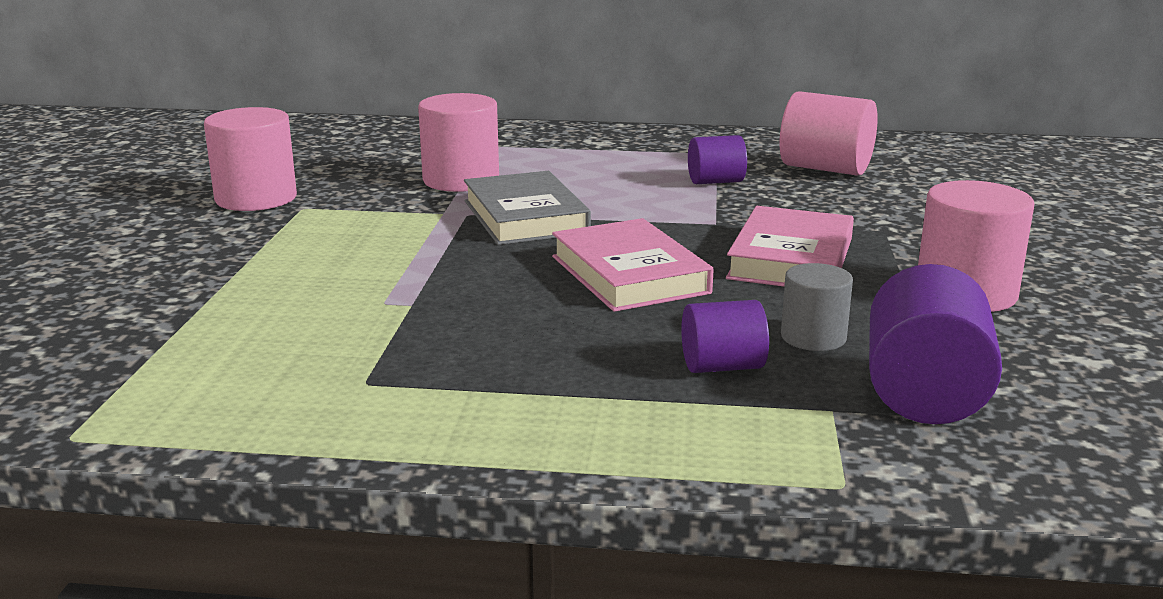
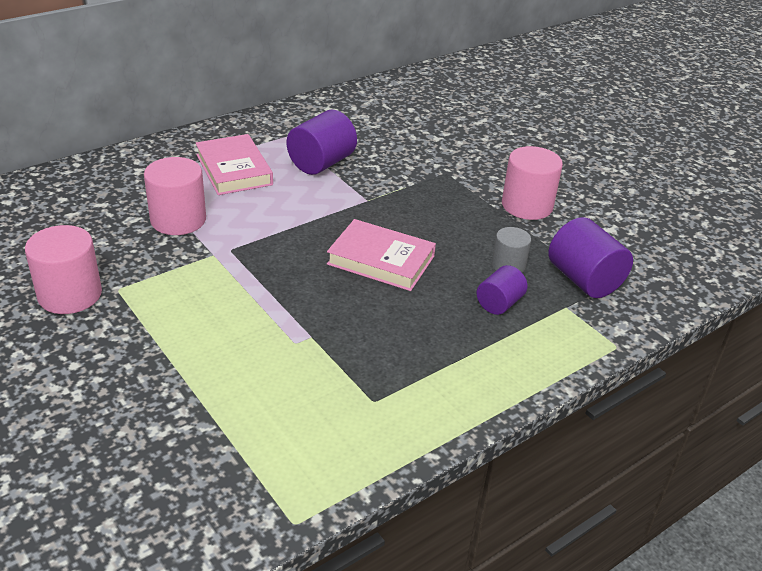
camera: 45 degrees left, 15 degrees up
grey book [464,171,591,245] -> none
purple cylinder [688,135,747,184] -> purple cylinder [287,110,357,175], size x1.65
pink book [726,206,854,287] -> pink book moved to [195,134,273,195]
pink cylinder [780,91,878,176] -> none

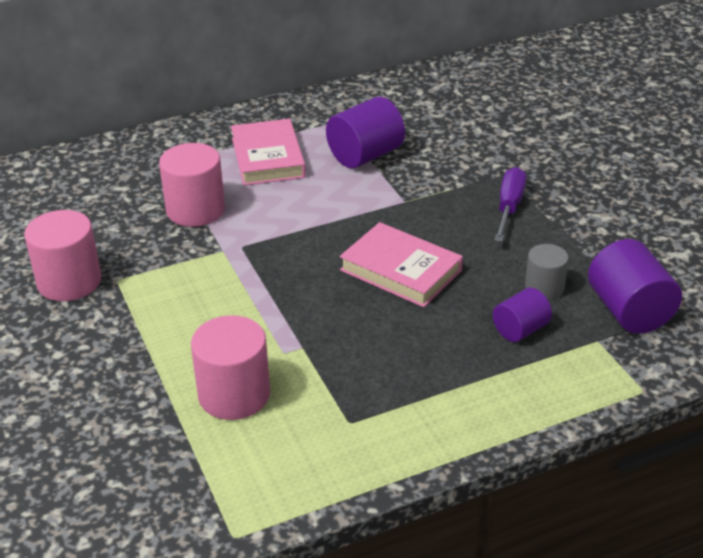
camera: 15 degrees right, 0 degrees up
pink cylinder [502,146,563,220] -> pink cylinder moved to [191,315,270,420]
none -> purple screwdriver [495,167,527,242]

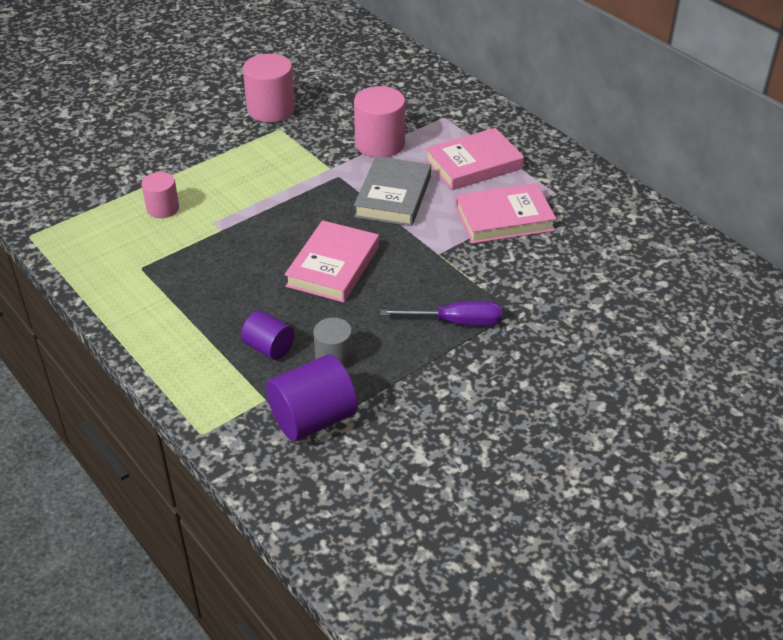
camera: 75 degrees right, 5 degrees up
pink cylinder [191,315,270,420] -> pink cylinder [142,172,179,218], size x0.61
purple cylinder [326,97,405,168] -> pink book [455,183,556,244]
none -> grey book [354,156,431,226]

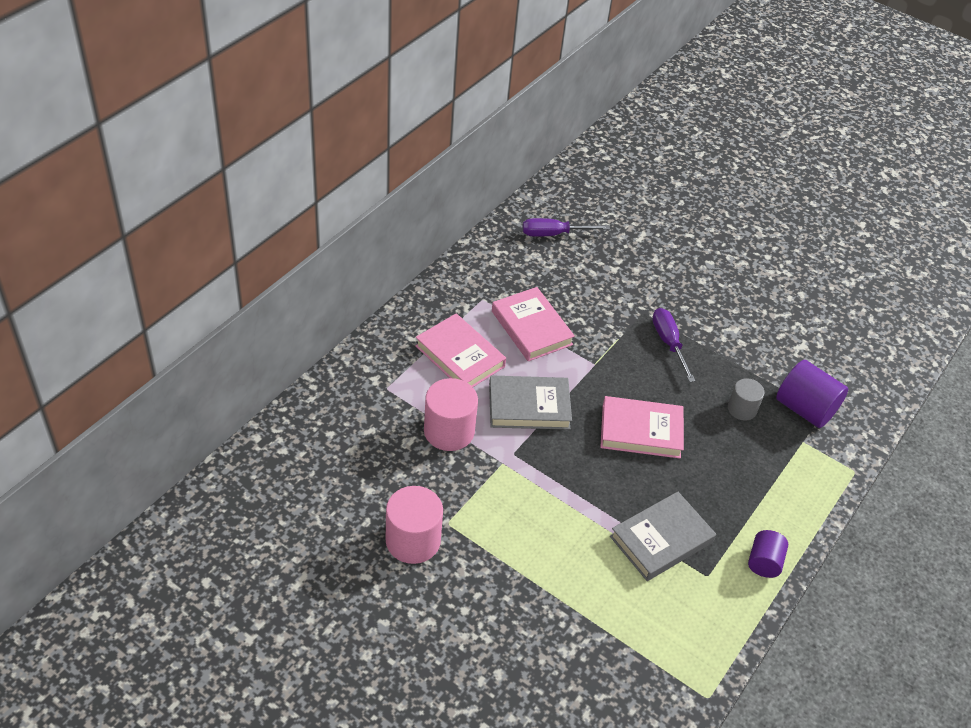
camera: 110 degrees left, 5 degrees up
pink cylinder [142,172,179,218] -> none
purple cylinder [241,311,294,360] -> purple cylinder moved to [748,530,788,578]
none -> purple screwdriver [523,218,610,237]
none -> grey book [610,492,716,581]

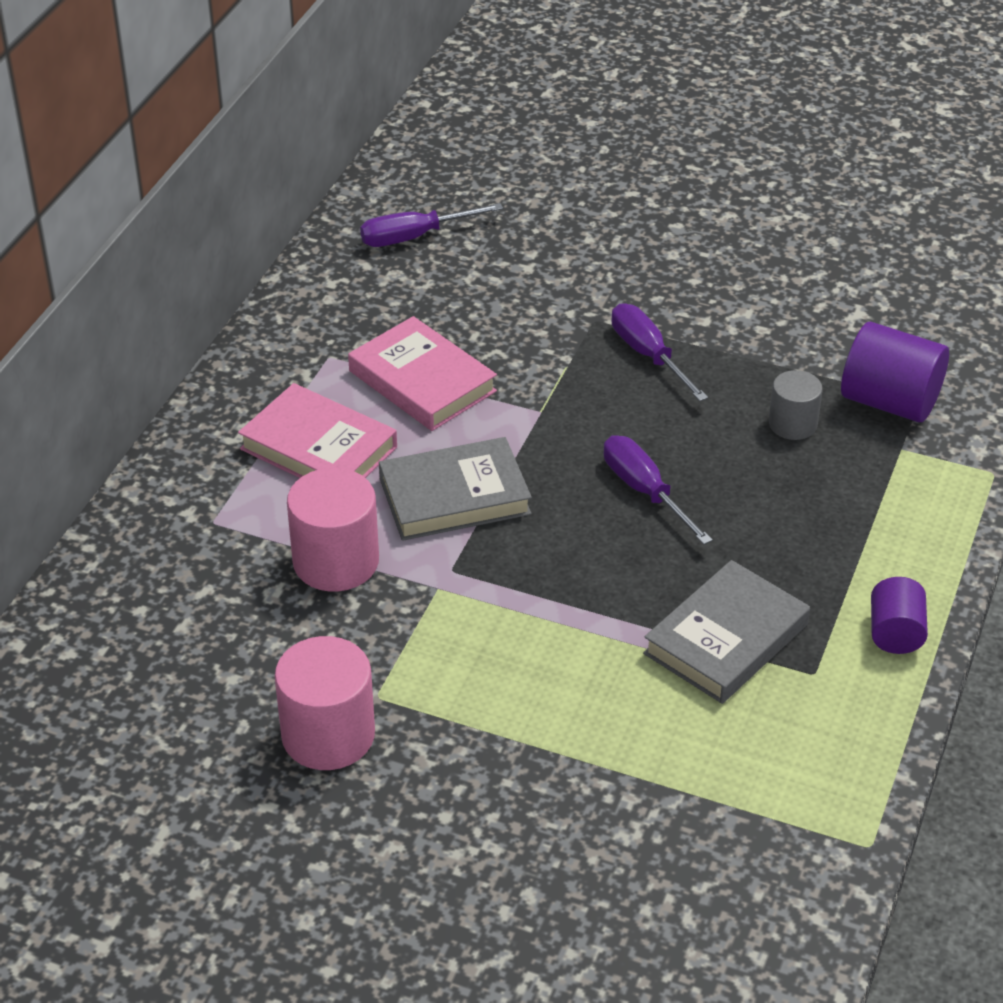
camera: 10 degrees left, 5 degrees down
pink book [600,396,684,459] -> purple screwdriver [603,435,713,545]

